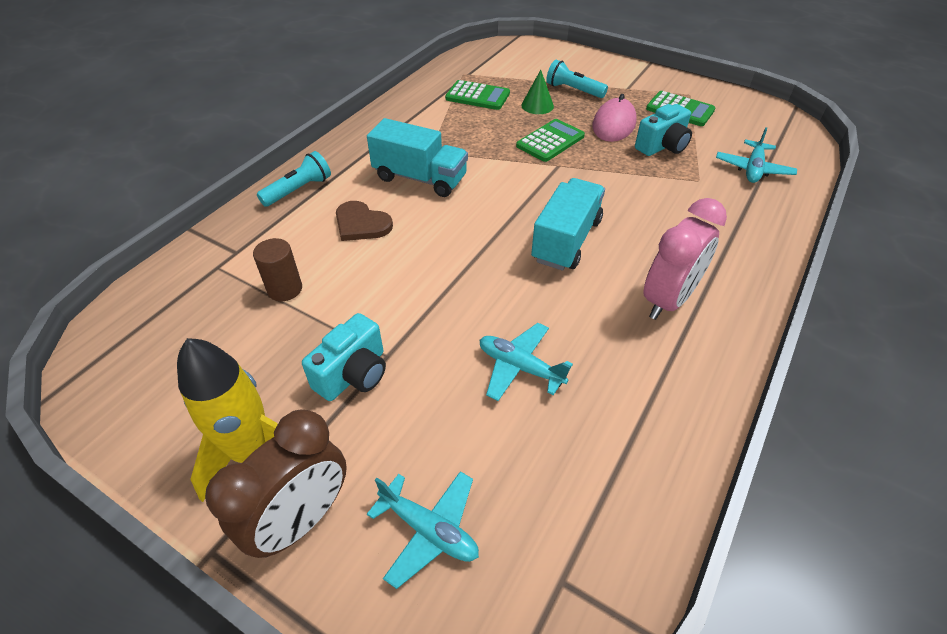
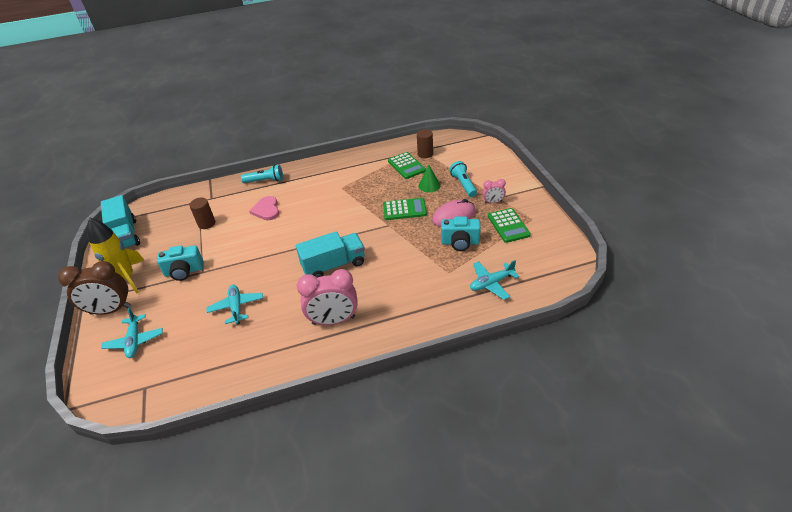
camera: 45 degrees right, 5 degrees down
brown heart [336,201,393,241] -> pink heart [249,196,279,220]
turquoise truck [367,118,468,197] -> turquoise truck moved to [101,195,140,248]
none -> brown cylinder [417,129,433,158]
none -> pink clock [482,179,506,204]

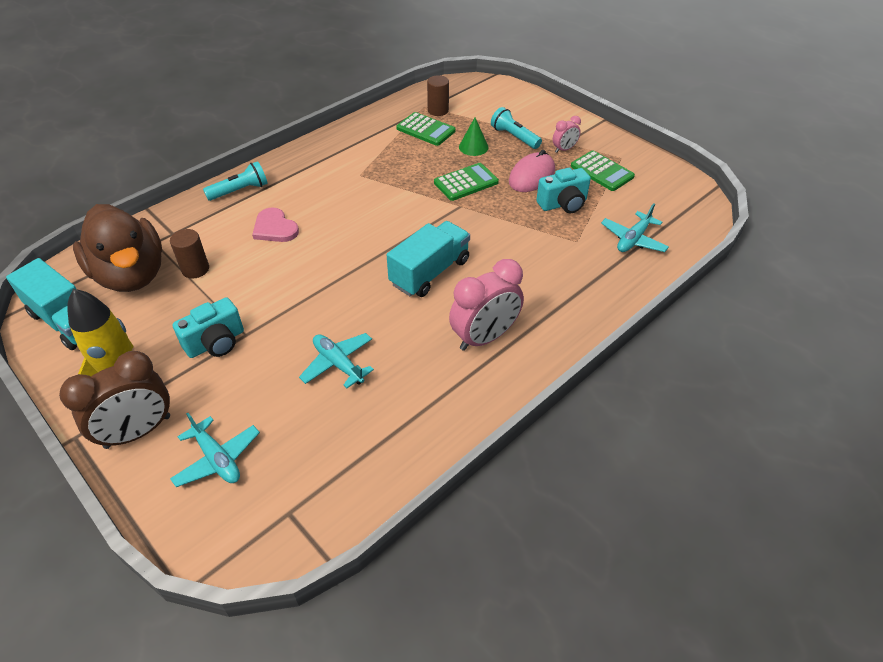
camera: 30 degrees left, 5 degrees up
none -> brown duck [73,204,162,292]

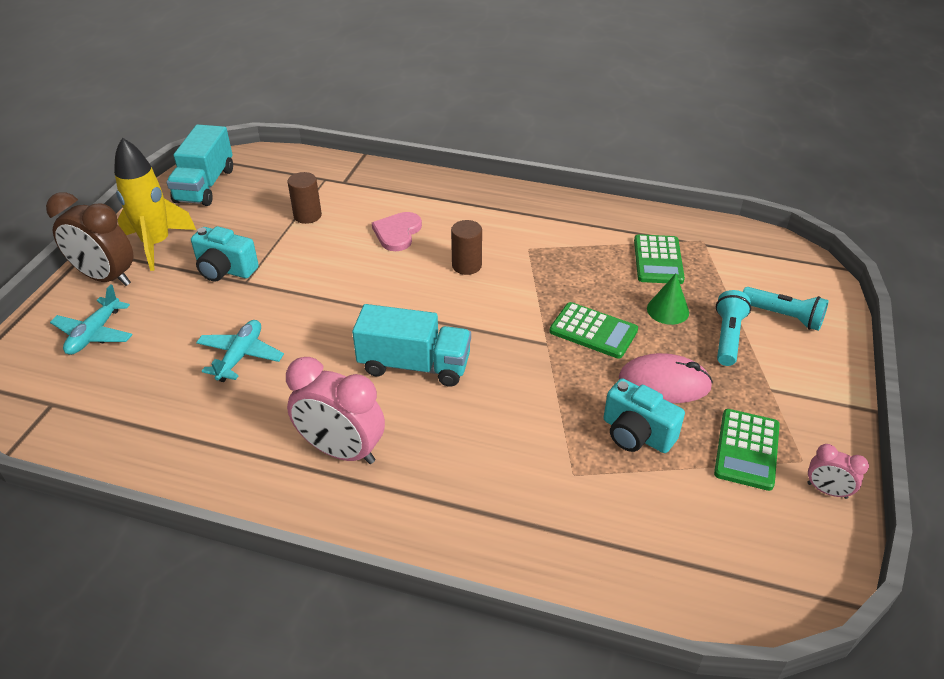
camera: 60 degrees right, 5 degrees down
brown duck [73,204,162,292] -> none
turquoise flashlight [203,161,268,201] -> turquoise flashlight moved to [743,287,829,331]
brown cylinder [427,75,449,116] -> brown cylinder moved to [451,220,482,275]
pink clock [553,116,581,153] -> pink clock moved to [807,444,869,499]
turquoise plane [601,204,669,252] -> none

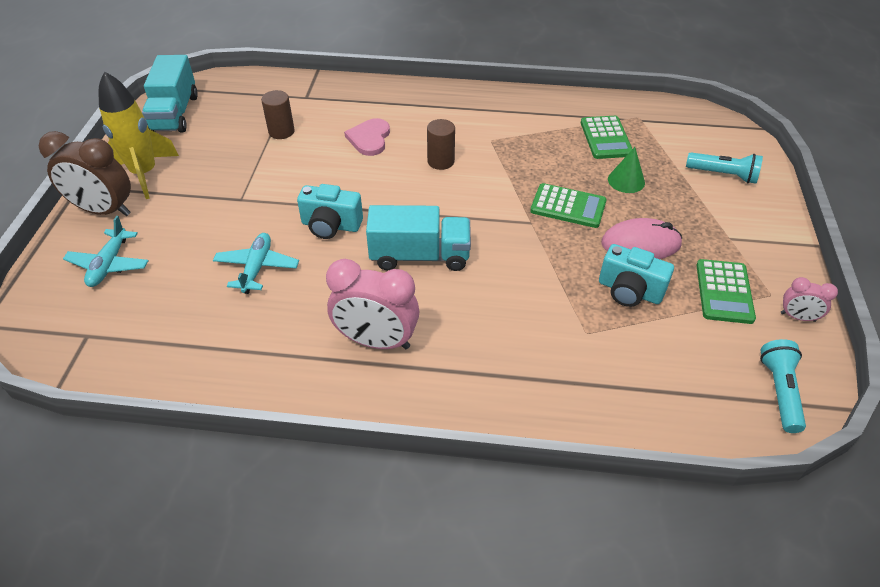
camera: 10 degrees left, 5 degrees up
turquoise camera [191,226,259,282] -> turquoise camera moved to [297,184,363,239]
turquoise flashlight [716,290,751,366] -> turquoise flashlight moved to [760,339,806,433]

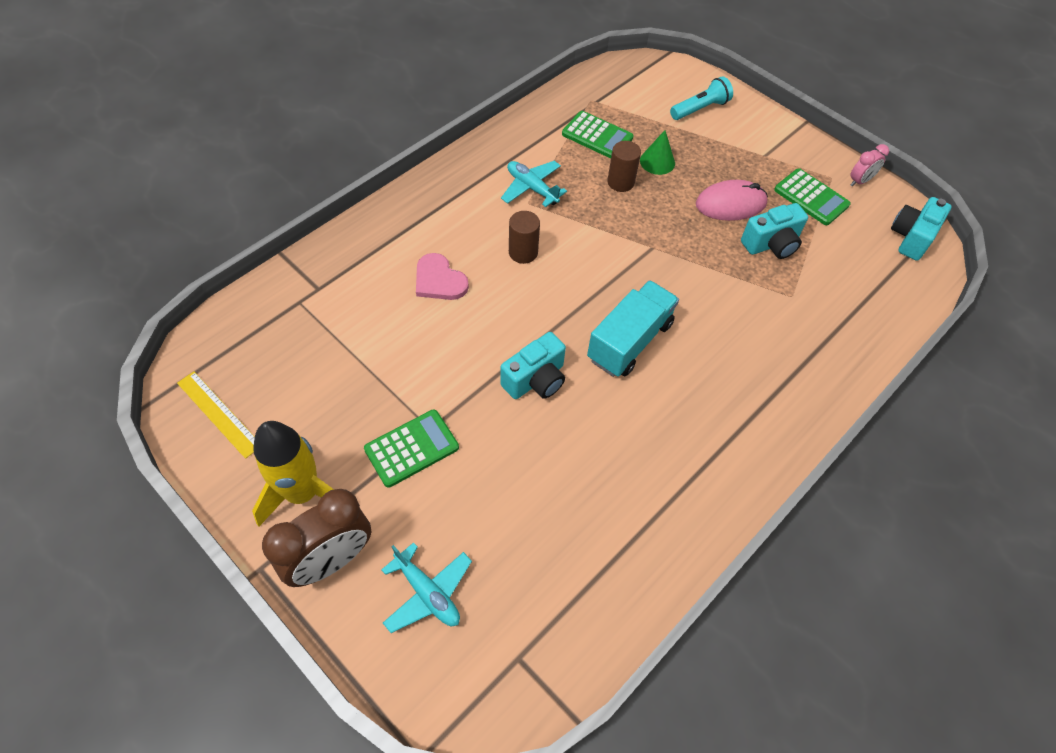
camera: 55 degrees left, 10 degrees up
turquoise truck [142,55,198,133] -> yellow ruler [177,371,255,459]
turquoise plane [213,233,299,294] -> turquoise plane moved to [501,161,567,207]
brown cylinder [261,90,295,139] -> brown cylinder moved to [607,141,641,192]
pink clock [326,259,419,349] -> none
green calculator [530,183,607,228] -> green calculator moved to [364,409,459,488]
pink mouse [601,218,682,259] -> pink mouse turned 45 degrees clockwise [696,180,768,221]
turquoise flashlight [760,339,806,433] -> turquoise camera [891,197,952,261]

